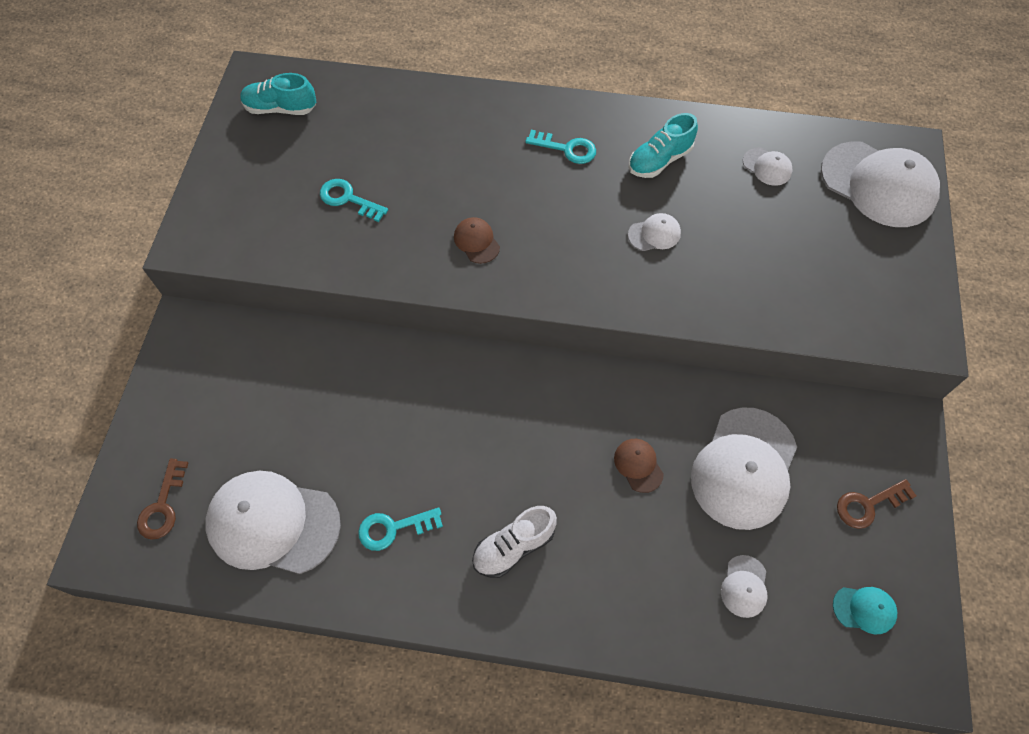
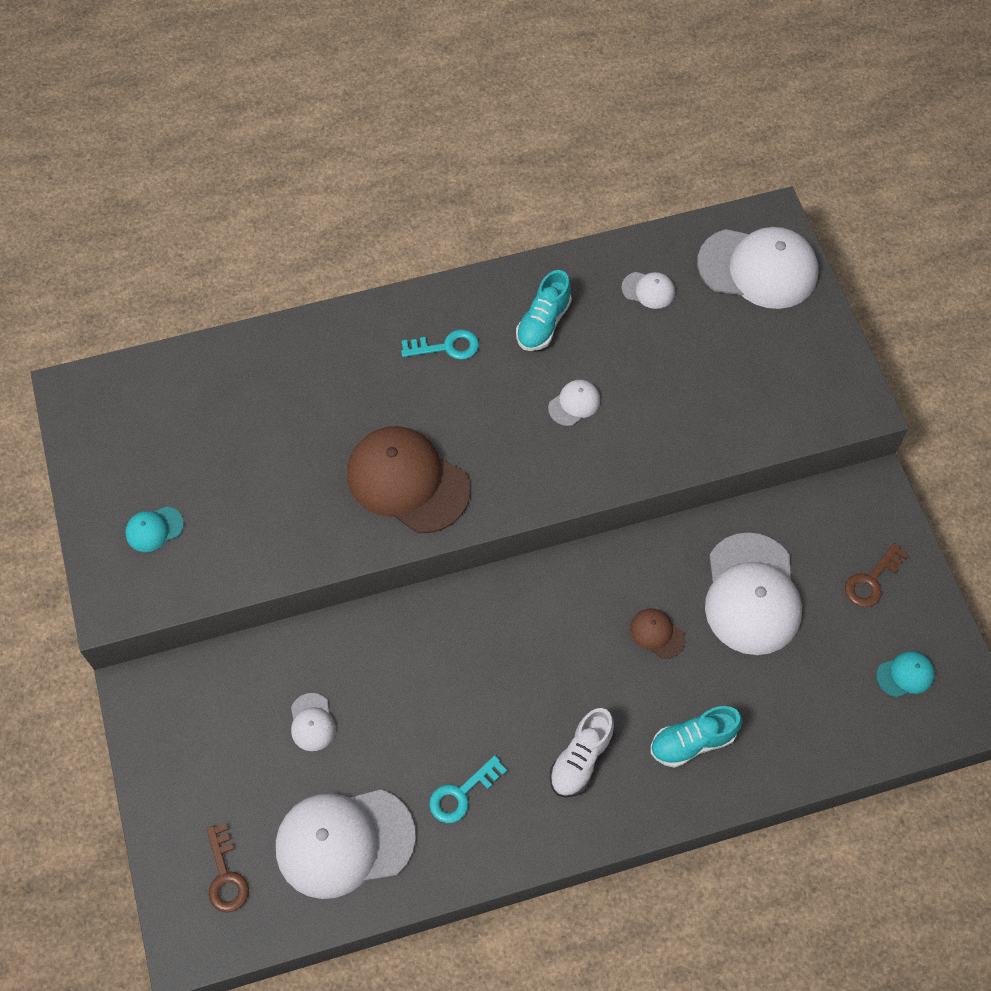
camera: 25 degrees left, 0 degrees up
turquoise shoe [240,73,316,115] -> turquoise shoe moved to [651,706,742,768]
turquoise key [320,179,388,222] -> none
brown cap [454,217,500,264] -> brown cap [347,426,470,533], size x2.26
white cap [721,555,767,618] -> white cap moved to [291,693,336,751]
none -> turquoise cap [125,506,184,552]

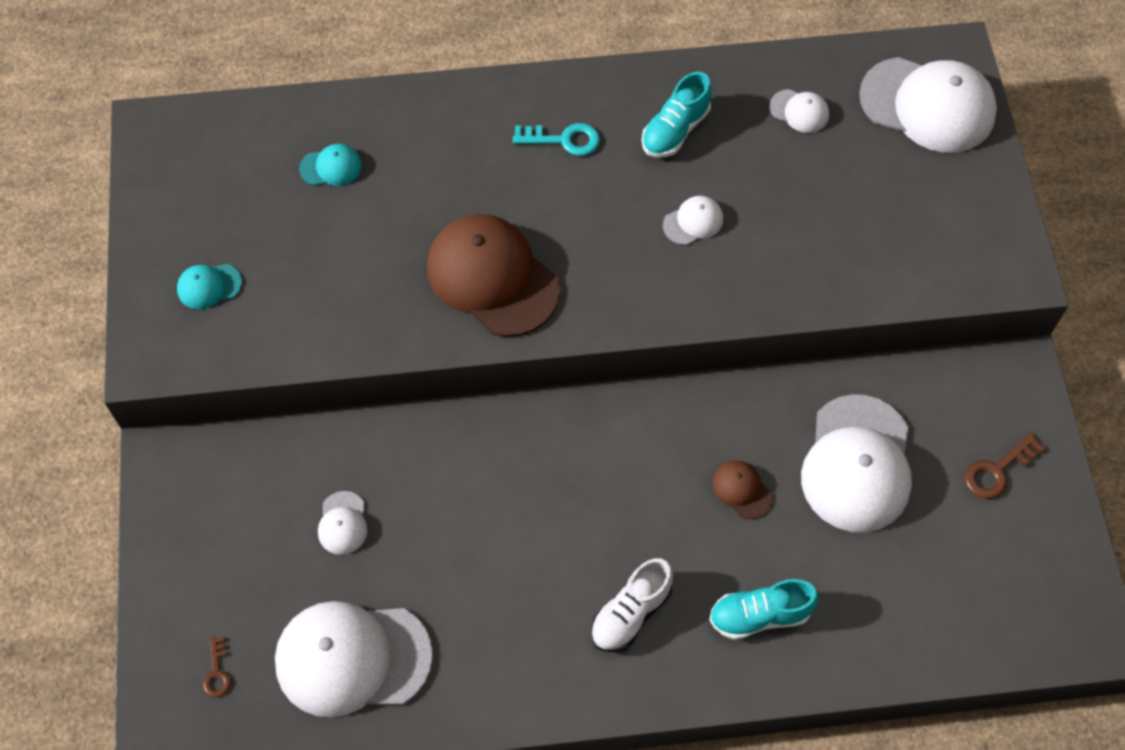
camera: 10 degrees right, 0 degrees up
brown key [206,823,249,913] -> brown key [203,637,231,697], size x0.62
turquoise key [429,755,507,823] -> none
turquoise cap [876,651,935,697] -> turquoise cap moved to [299,144,362,186]

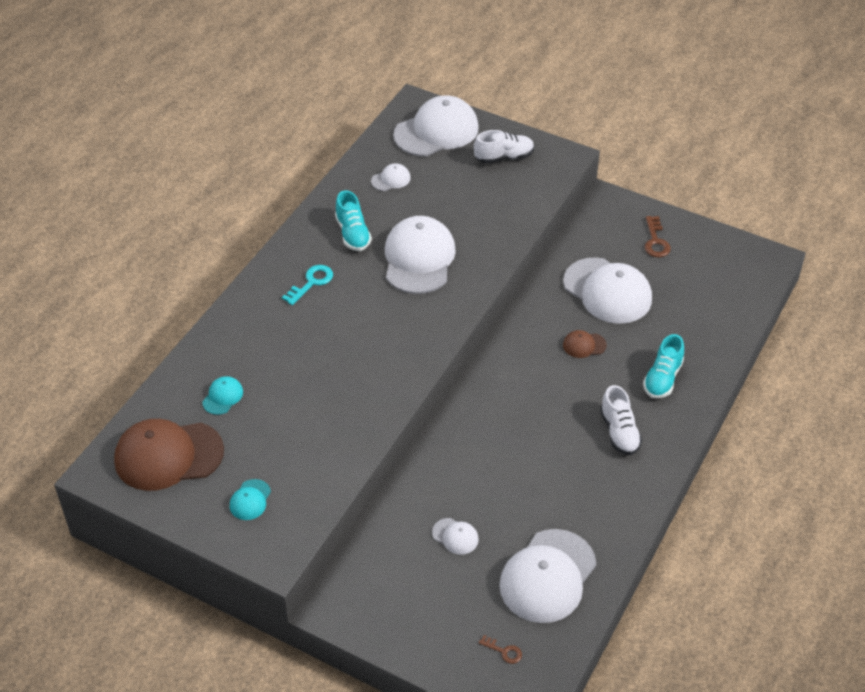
camera: 55 degrees left, 15 degrees down
brown cap [427,214,560,337] -> brown cap moved to [114,419,224,491]
white cap [663,196,723,245] -> white cap [385,216,456,294], size x2.26
none -> white shoe [474,130,534,163]

